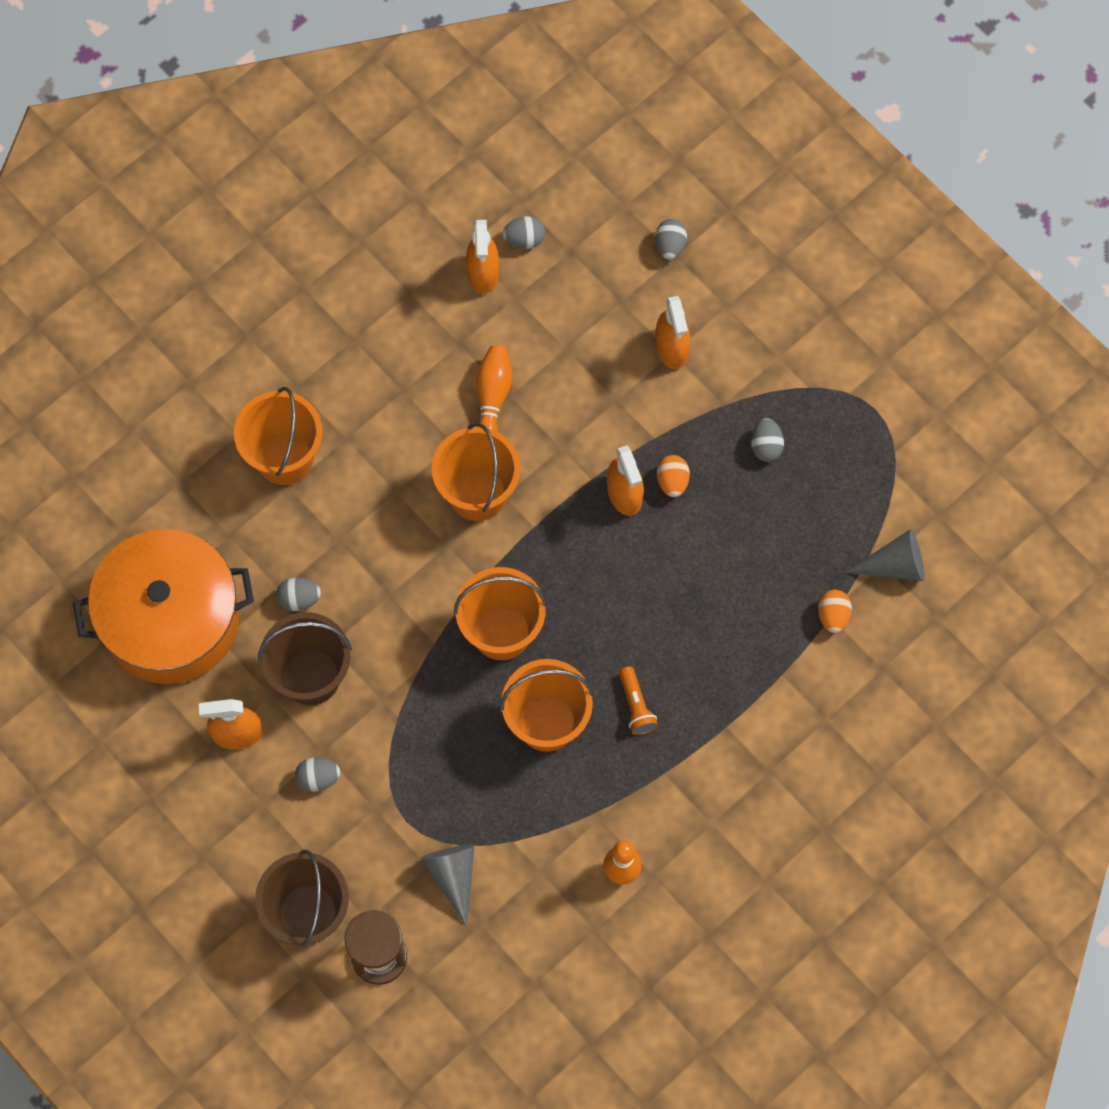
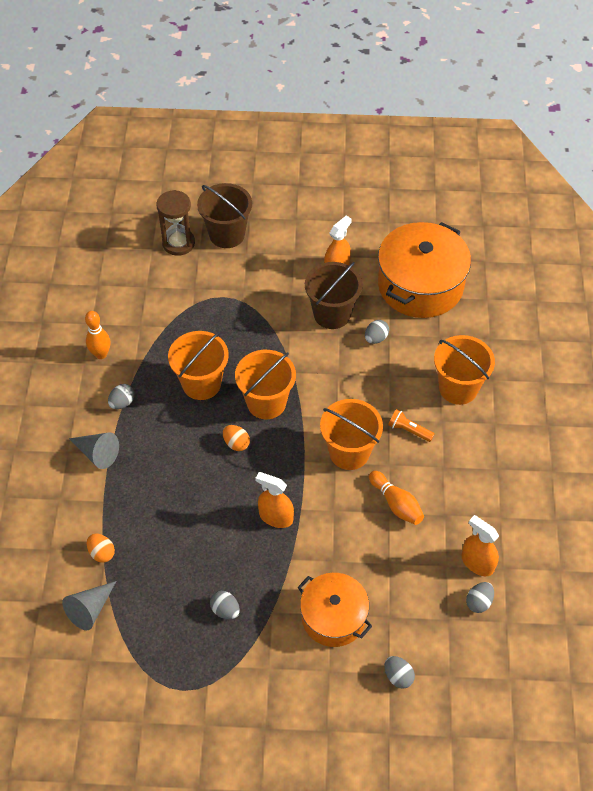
camera: 135 degrees right, 15 degrees down
grey egg [295,757,340,792] -> grey egg moved to [108,384,135,409]
grey cone [421,844,475,927] -> grey cone moved to [69,432,119,469]
orange flashlight [619,667,658,735] -> orange flashlight moved to [388,409,434,442]
orange spray bottle [655,296,690,369] -> orange pot [297,573,372,647]
orange egg [657,455,690,497] -> orange egg moved to [223,425,250,451]

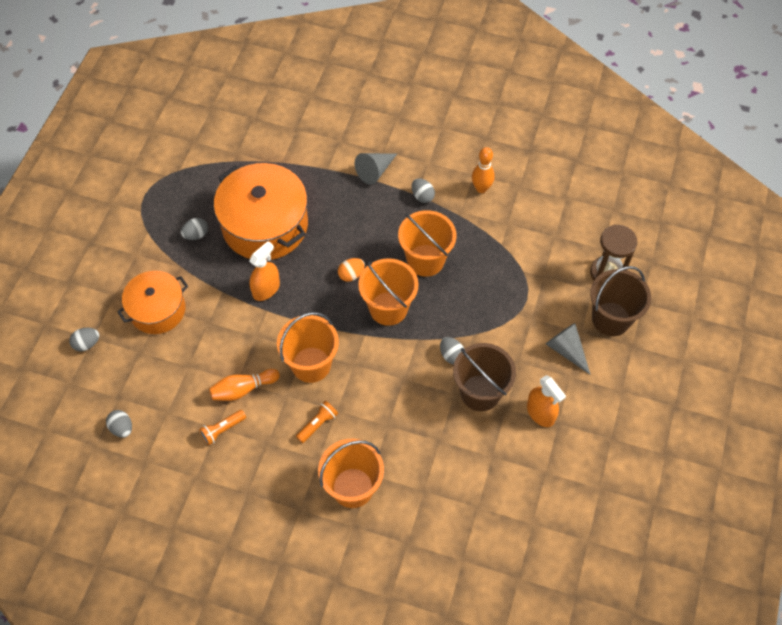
camera: 105 degrees right, 5 degrees up
grey cone [62,581,116,630] -> grey cone moved to [546,323,591,375]
orange egg [87,533,115,563] -> none
grey egg [365,320,389,344] -> grey egg moved to [440,337,464,364]
orange pot [378,222,471,318] -> orange pot moved to [214,163,308,260]
orange spray bottle [461,515,499,576] -> none
none -> orange flashlight [199,410,246,445]

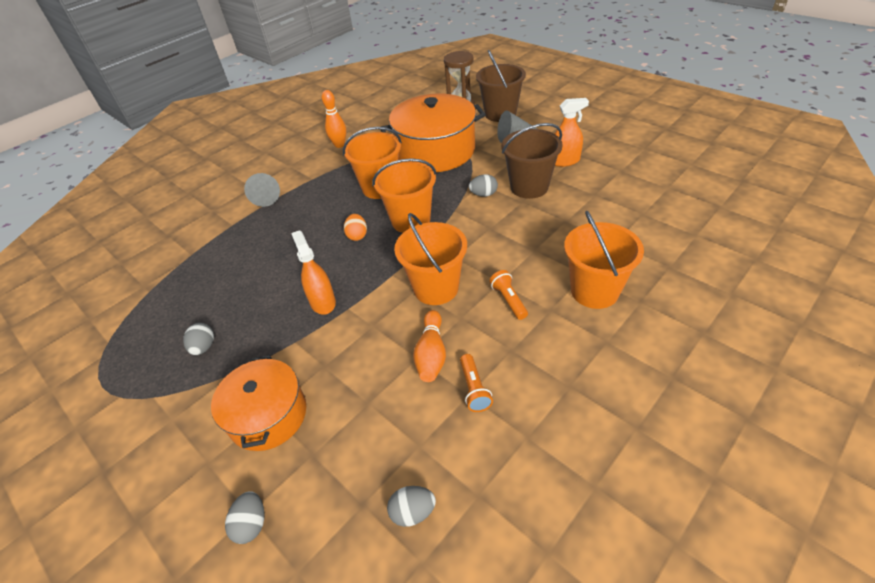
camera: 60 degrees left, 15 degrees down
orange pot [214,163,308,260] -> orange pot moved to [381,94,486,172]
grey egg [412,178,435,203] -> none

